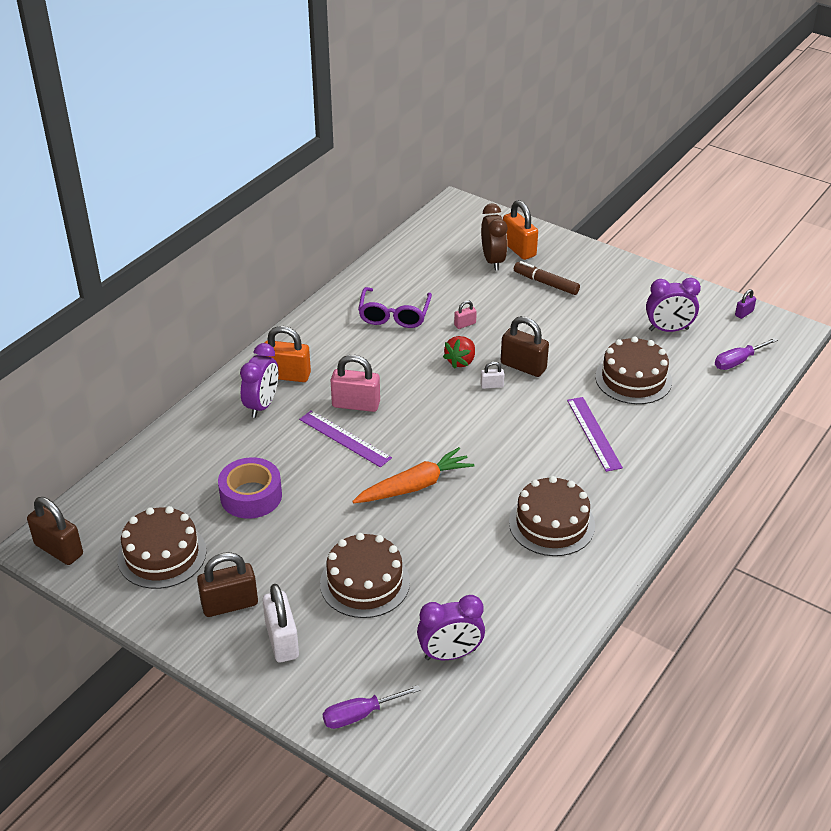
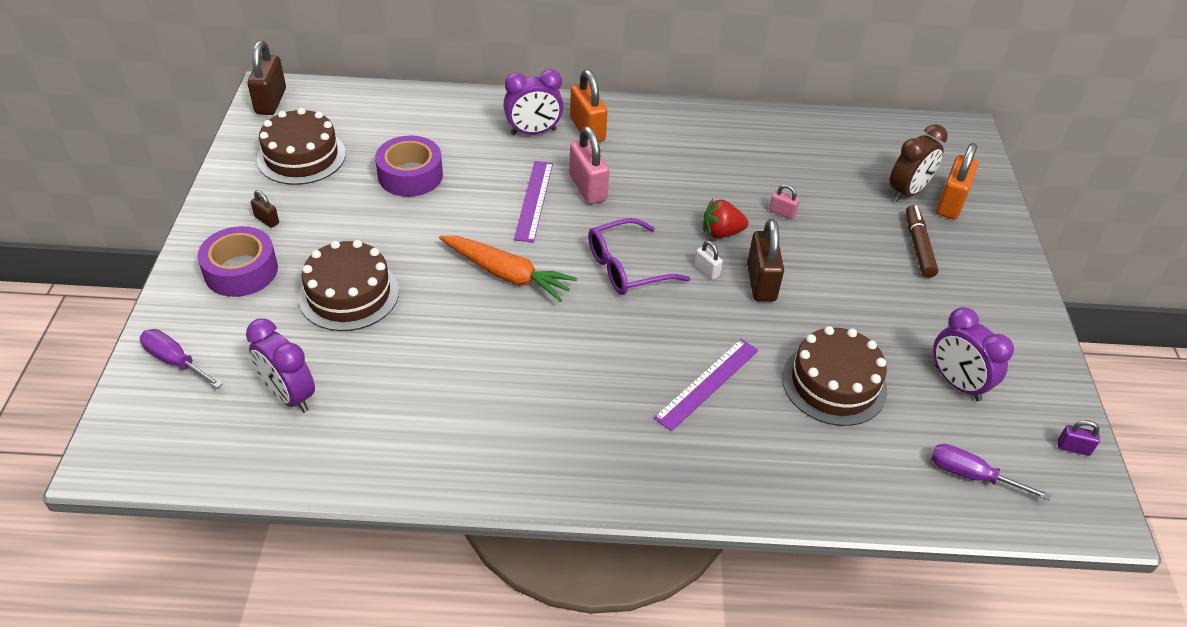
camera: 55 degrees right, 5 degrees up
brown padlock [197,552,258,617] -> brown padlock [251,190,279,228], size x0.49
white padlock [263,584,299,662] -> purple tape [197,226,278,297]
purple glasses [358,287,432,328] -> purple glasses moved to [588,218,691,295]
brown cake [509,476,595,556] -> none

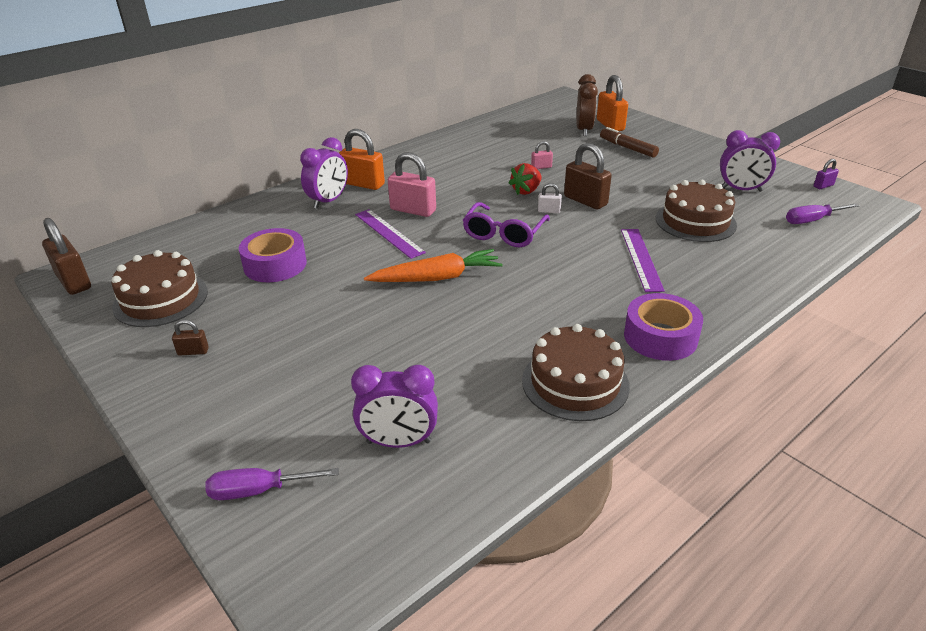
camera: 40 degrees left, 10 degrees down
purple tape [197,226,278,297] -> purple tape moved to [624,293,703,361]
brown cake [298,240,399,331] -> brown cake moved to [522,324,630,421]

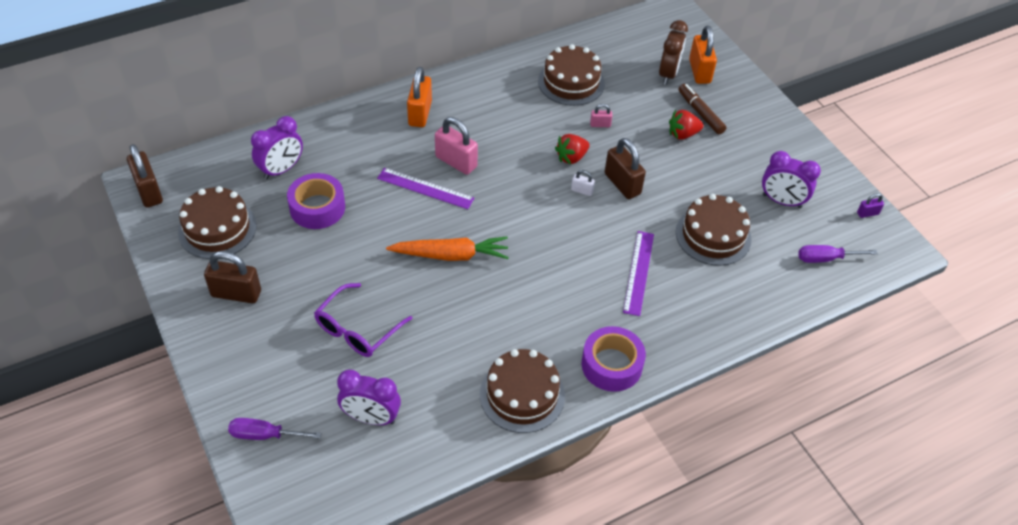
camera: 10 degrees right, 15 degrees up
brown padlock [172,319,209,356] -> brown padlock [204,251,261,303], size x2.03
purple clock [300,137,348,209] -> purple clock moved to [251,116,303,179]
orange padlock [339,129,385,190] -> orange padlock turned 60 degrees clockwise [407,67,432,127]
purple ruler [355,209,426,259] -> purple ruler turned 45 degrees counterclockwise [377,168,474,209]
purple glasses [463,202,550,247] -> purple glasses moved to [314,283,413,357]
none -> brown cake [538,44,605,106]
none -> red strawberry [669,109,703,139]

